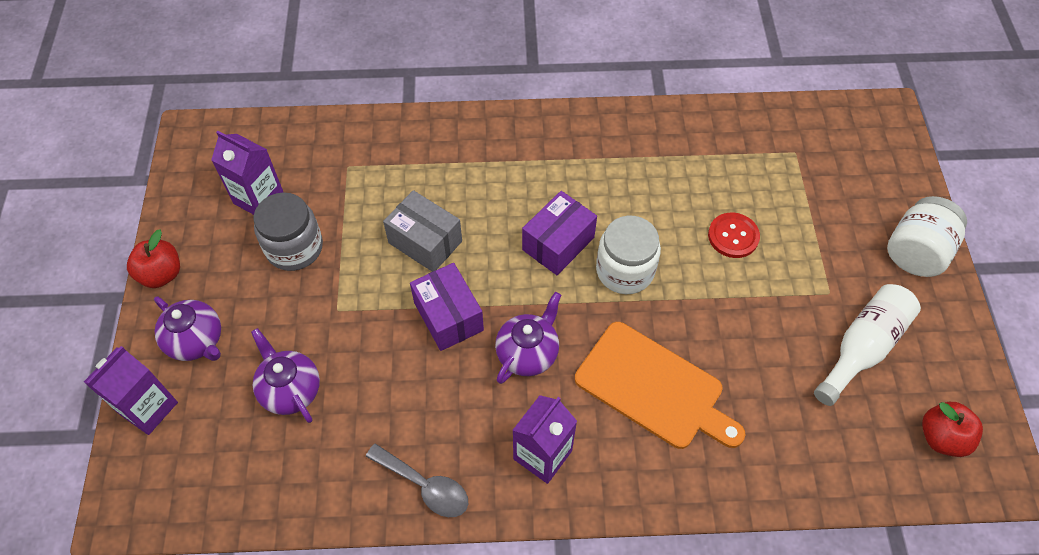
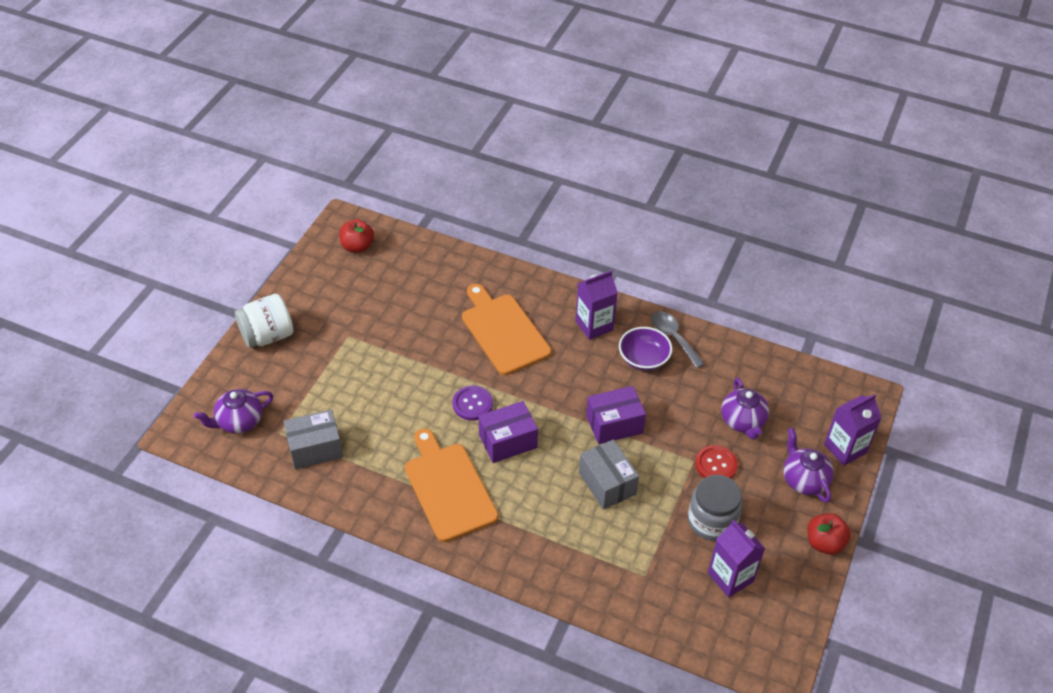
camera: 155 degrees left, 10 degrees down
purple box [410,263,484,351] -> purple box turned 75 degrees clockwise [586,386,646,444]
purple teapot [495,292,561,384] -> purple teapot moved to [194,389,273,434]
white jar [596,216,661,294] -> purple button [452,385,493,421]
red button [708,213,760,258] -> red button moved to [695,445,738,478]
white bottle [814,284,921,406] -> none
none -> grey box [283,409,343,469]
none -> orange cutting board [405,429,498,542]
none -> purple bowl [619,327,673,371]

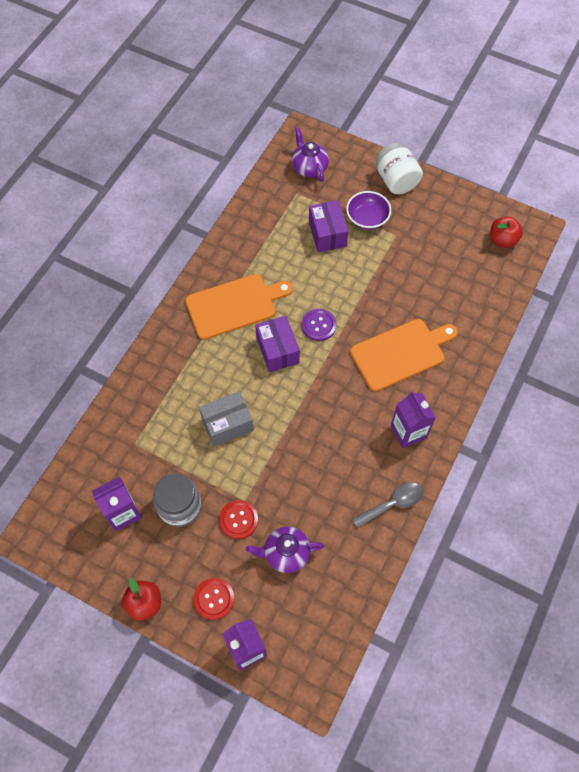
camera: 95 degrees right, 15 degrees up
grey box [283,409,343,469] -> none
purple box [586,386,646,444] -> purple box moved to [309,200,349,252]
purple bowl [619,327,673,371] -> purple bowl moved to [346,191,391,230]
purple teapot [783,428,834,503] -> red button [194,578,234,620]

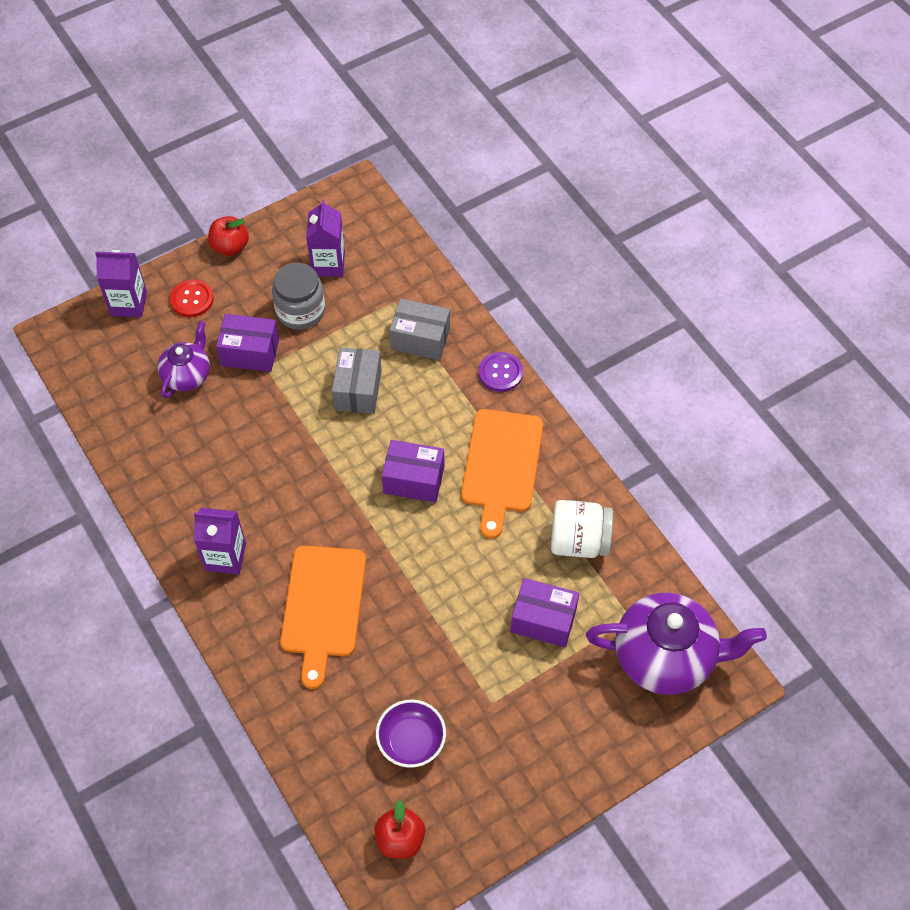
camera: 120 degrees right, 5 degrees down
red button [219,500,258,539] -> purple box [216,314,279,372]
purple teapot [292,127,329,182] -> purple teapot [586,593,767,695], size x1.78
purple button [301,309,336,341] -> purple button moved to [479,352,523,392]
purple bowl [346,191,391,230] -> purple bowl moved to [376,700,446,768]
grey spoon [352,482,423,528] -> none
white jar [375,143,423,194] -> white jar moved to [551,500,613,558]
none -> grey box [390,299,450,360]

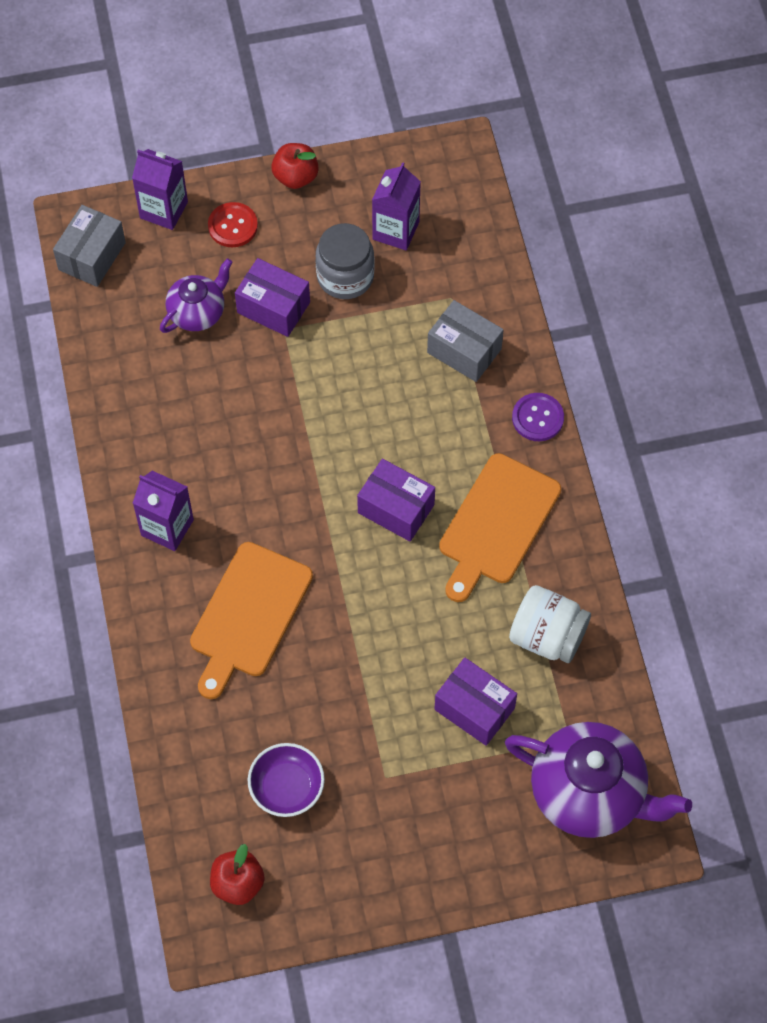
camera: 20 degrees right, 5 degrees up
grey box [332,347,382,414] -> grey box moved to [53,205,126,287]

